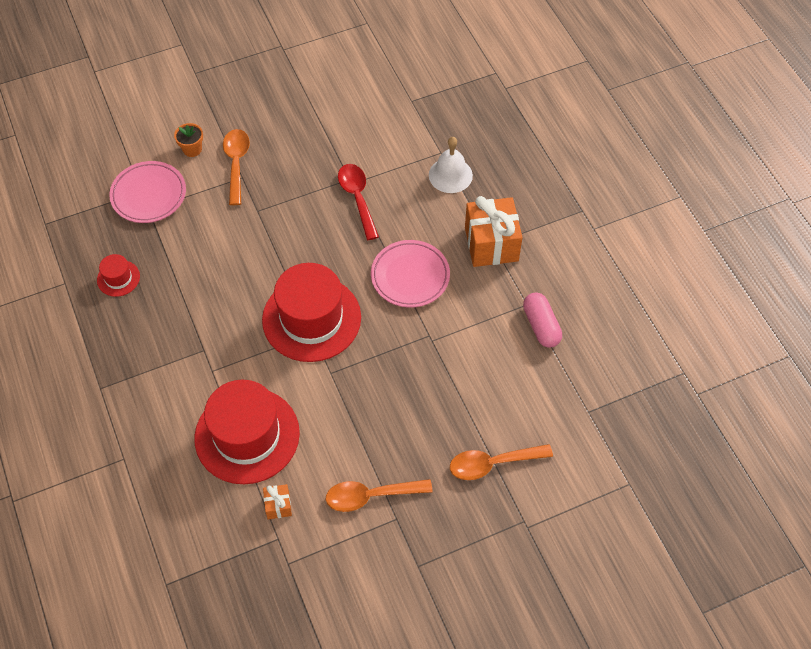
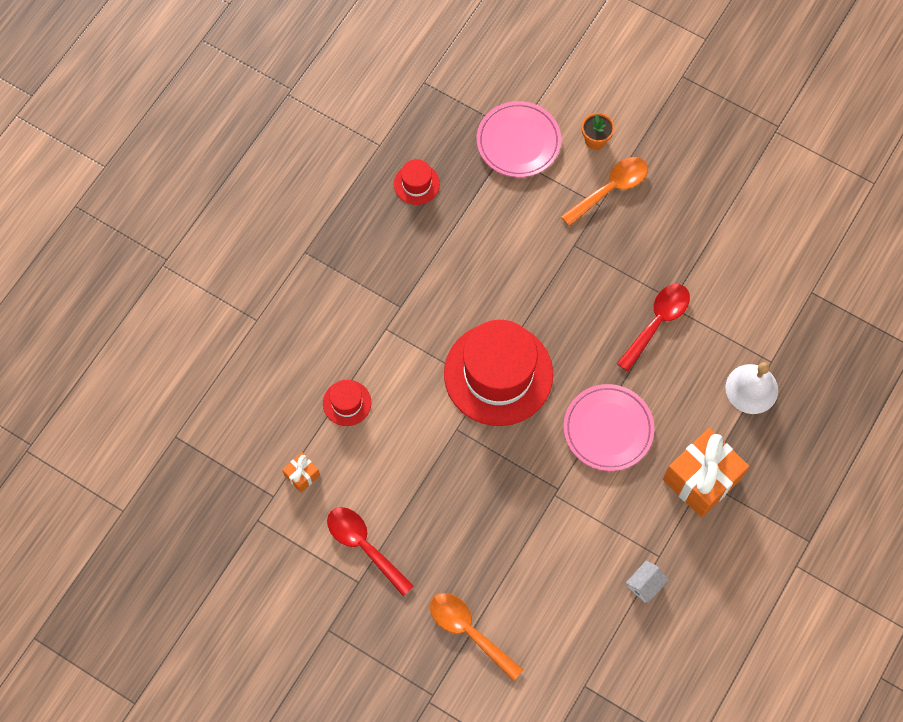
camera: 55 degrees right, 10 degrees up
red hat [194,380,300,484] -> red hat [323,380,371,426], size x0.44
orange spoon [326,479,433,512] -> red spoon [327,507,414,597]
pink capsule [523,292,562,348] -> white house [626,561,668,603]

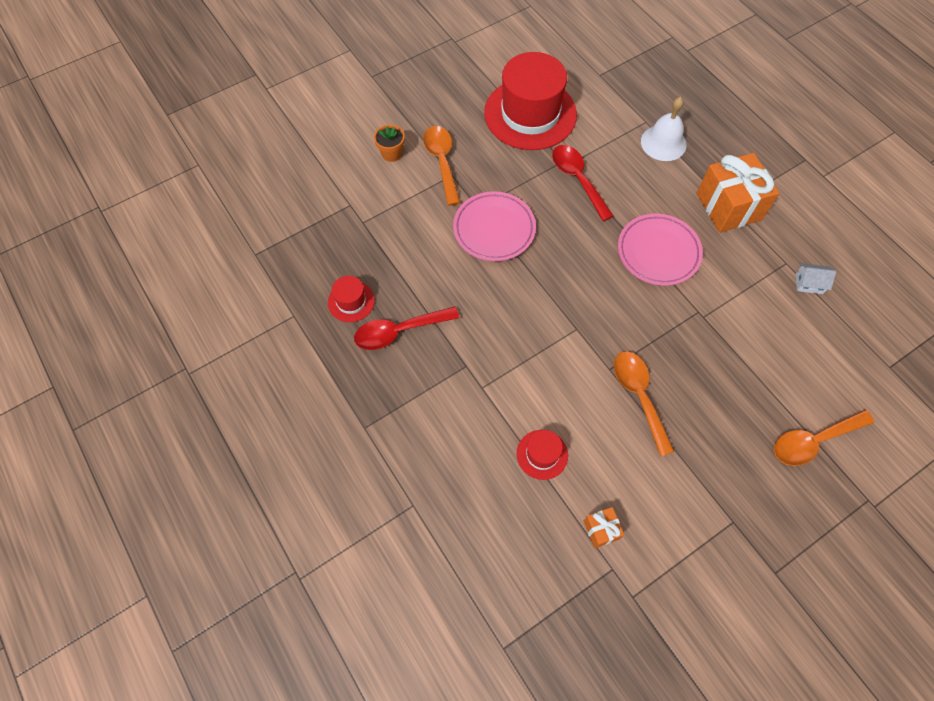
camera: 65 degrees left, 5 degrees down
red spoon [327,507,414,597] -> red spoon moved to [354,306,459,350]
red hat [444,320,553,426] -> red hat moved to [484,52,577,150]
pink plate [477,101,561,177] -> pink plate moved to [453,191,536,261]
white house [626,561,668,603] -> white house turned 60 degrees counterclockwise [796,263,836,294]
none -> orange spoon [614,351,674,457]

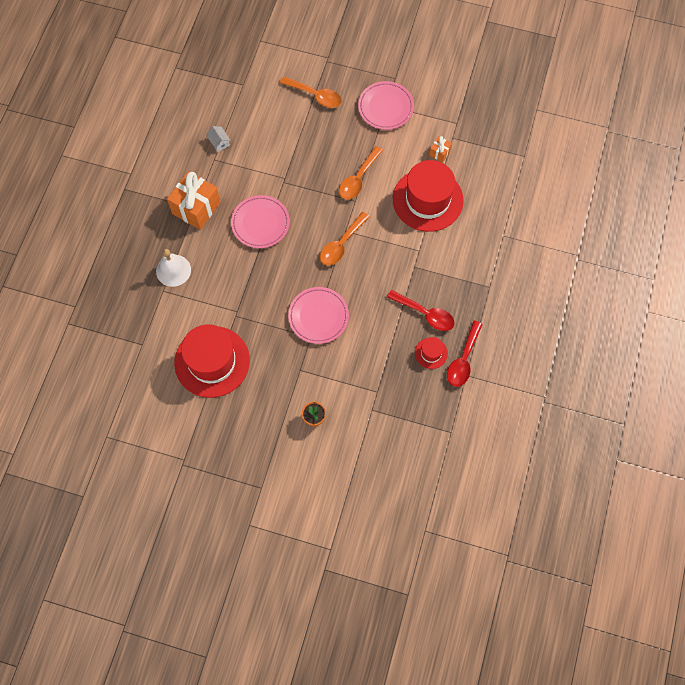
camera: 130 degrees left, 5 degrees up
orange spoon [423,126,460,206] -> orange spoon moved to [320,212,370,266]
red hat [517,430,568,480] -> red hat [393,160,464,232], size x2.27
red spoon [552,145,614,221] -> red spoon moved to [447,321,483,387]
none -> pink plate [358,81,414,130]

